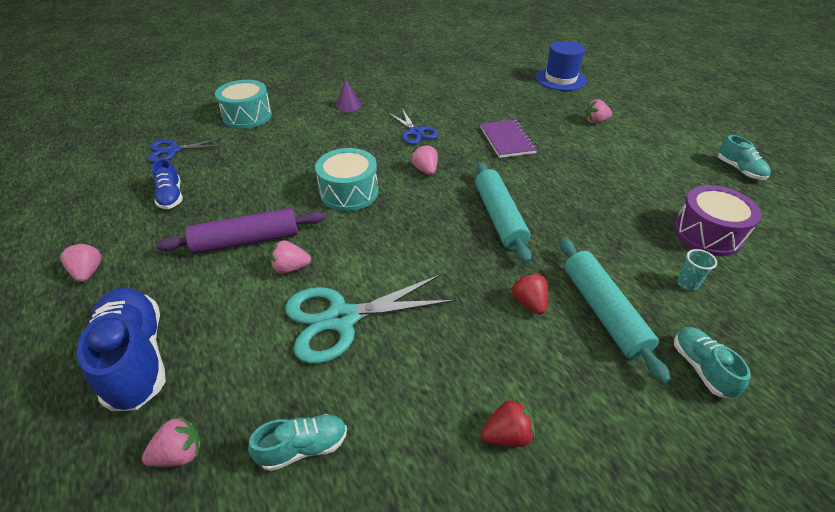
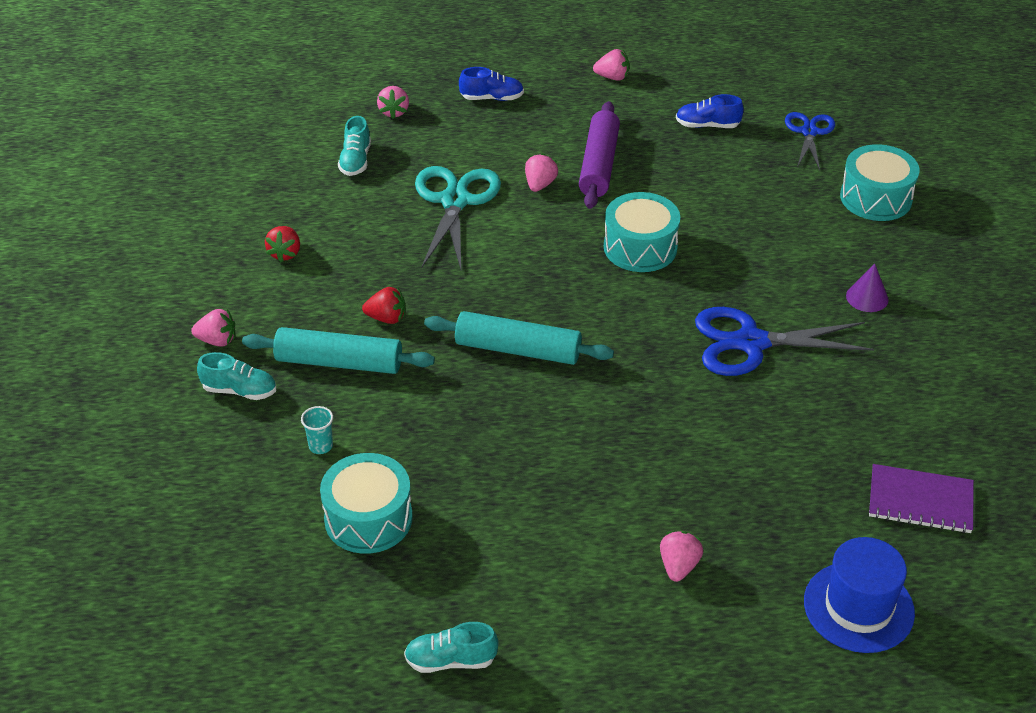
camera: 115 degrees right, 0 degrees up
blue shoe [77,288,166,411] -> blue shoe [459,67,524,101], size x0.54
blue scissors [389,109,439,144] -> blue scissors [695,307,874,376], size x1.63
pink strawberry [412,144,438,175] -> pink strawberry moved to [191,309,235,346]
purple notebook [480,120,537,158] -> purple notebook moved to [869,464,974,533]
purple drum [673,185,761,256] -> turquoise drum [320,453,413,554]

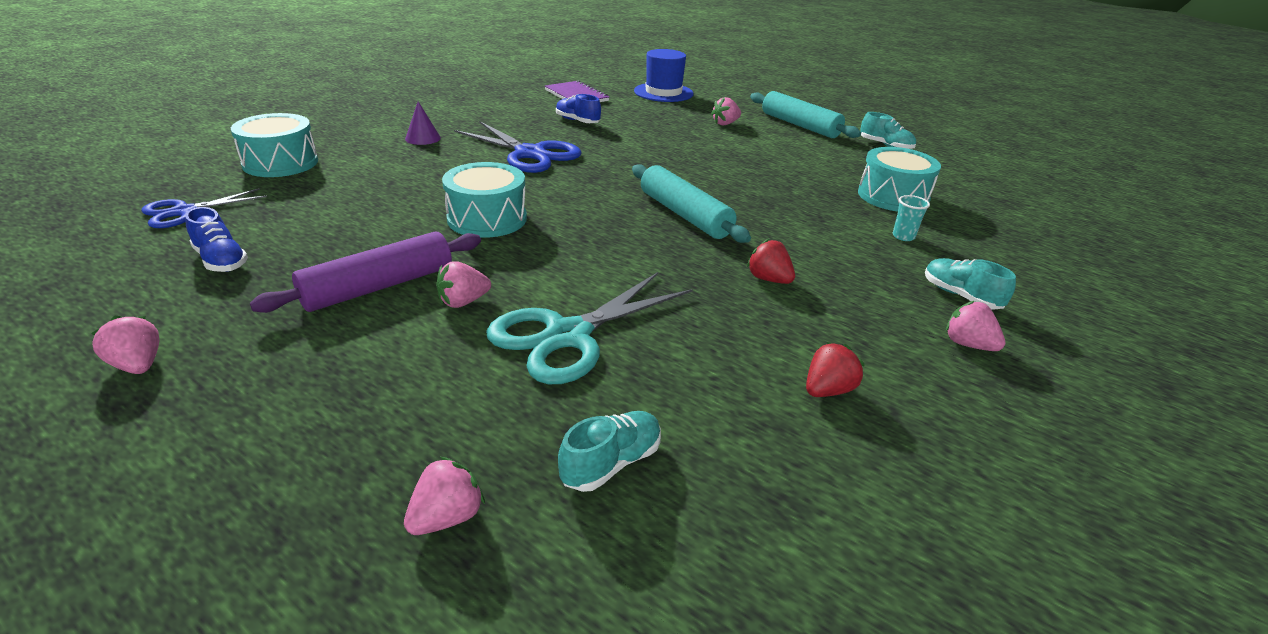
camera: 140 degrees left, 10 degrees down
turquoise rolling pin [242,327,435,374] -> turquoise rolling pin moved to [750,91,861,138]
blue shoe [459,67,524,101] -> blue shoe moved to [556,94,601,123]

